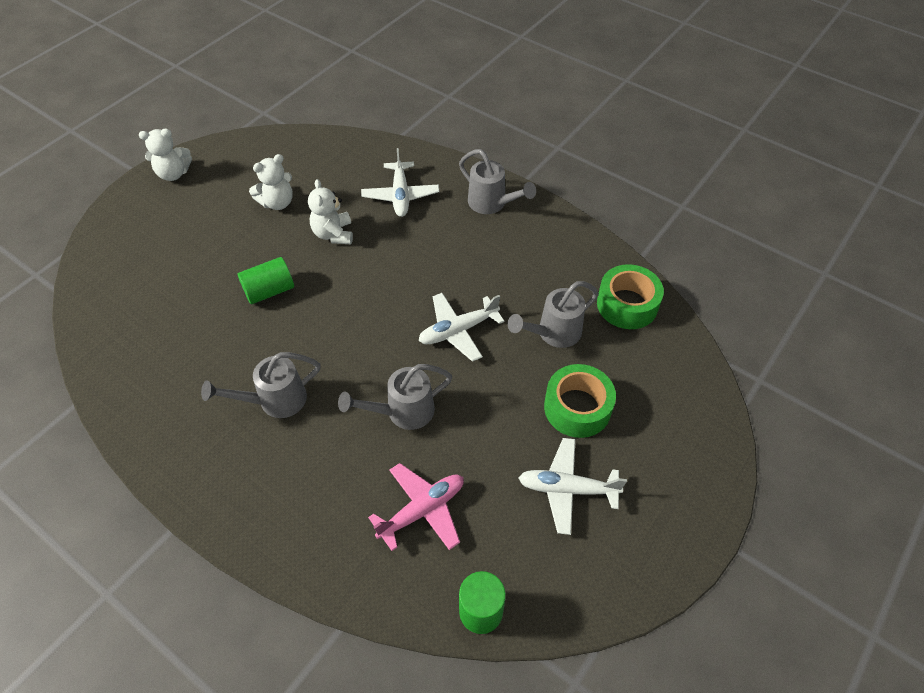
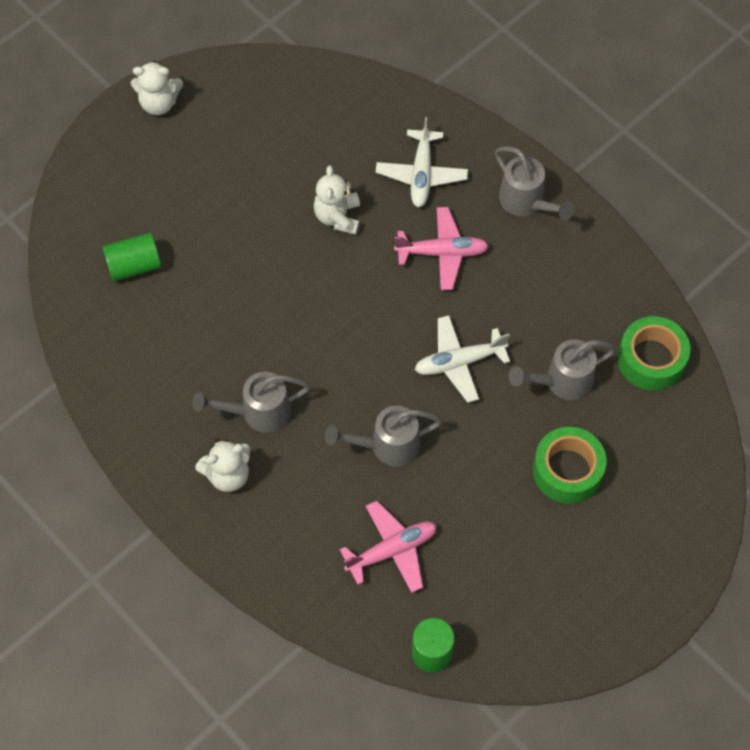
camera: 10 degrees right, 10 degrees up
green cylinder [238,257,294,304] -> green cylinder moved to [102,233,161,281]
white teddy bear [249,154,293,210] -> white teddy bear moved to [195,439,250,492]
white plane [519,438,627,535] -> none
none -> pink plane [394,207,489,290]

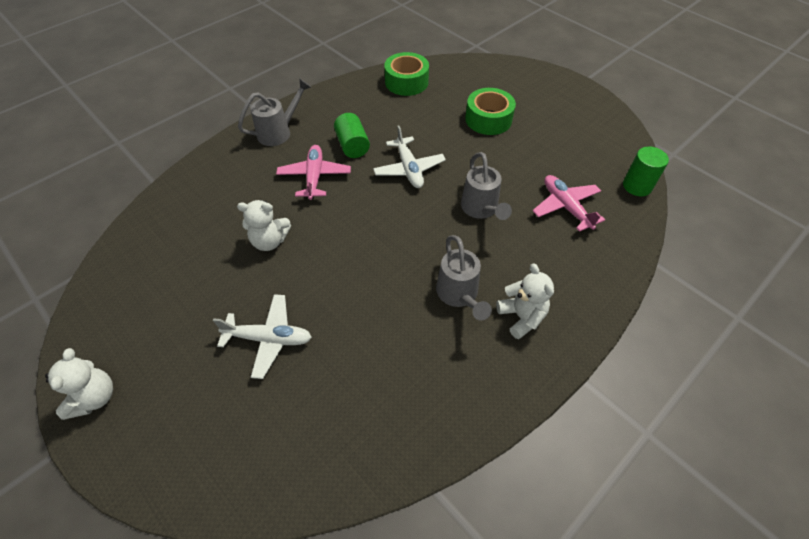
camera: 90 degrees left, 10 degrees down
green cylinder [102,233,161,281] -> green cylinder moved to [334,113,370,158]
white plane [376,117,468,207] -> white plane moved to [213,294,312,379]
grey watering can [508,339,616,400] -> none

